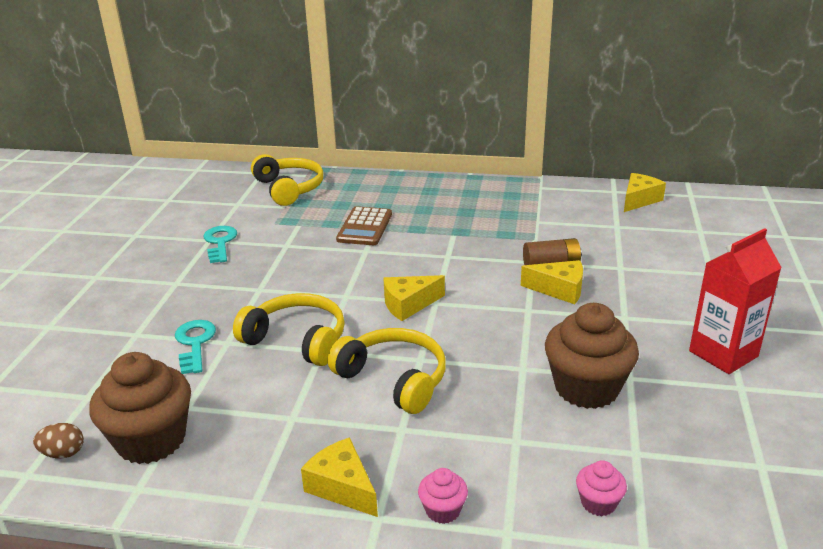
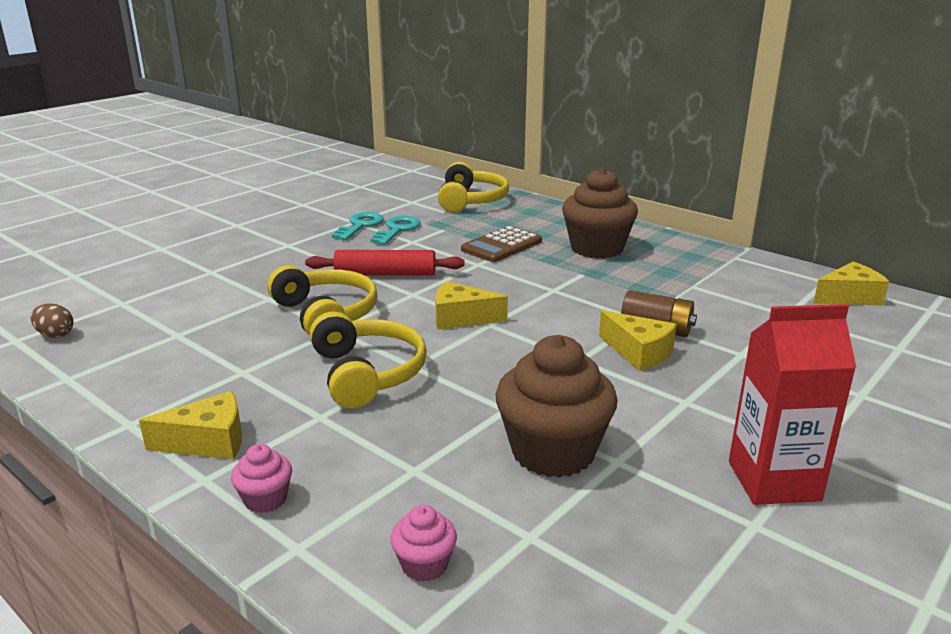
camera: 30 degrees right, 5 degrees down
brown cupcake [89,352,191,464] -> brown cupcake moved to [562,168,638,259]
turquoise key [175,320,216,374] -> turquoise key moved to [370,216,420,245]
yellow cheese [301,437,378,517] -> yellow cheese turned 90 degrees clockwise [139,391,242,460]
none -> red rolling pin [305,250,465,276]

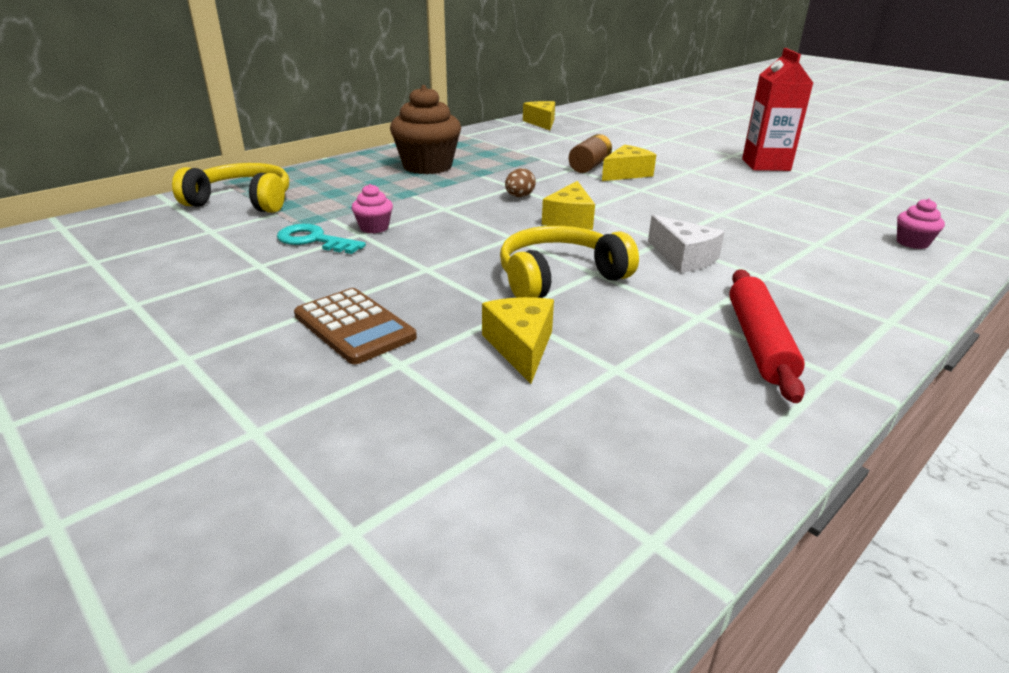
camera: 85 degrees left, 5 degrees up
brown egg [31,304,74,338] -> brown egg moved to [505,168,536,197]
yellow cheese [139,391,242,460] -> yellow cheese moved to [482,297,554,384]
pink cupcake [231,444,292,513] -> pink cupcake moved to [351,184,393,233]
red rolling pin [305,250,465,276] -> red rolling pin moved to [729,269,805,403]
yellow headphones [310,312,427,408] -> white cheese [648,215,725,273]
turquoise key [332,212,384,240] -> none
brown calculator [461,226,542,262] -> brown calculator moved to [294,288,417,364]
brown cupcake [495,335,617,478] -> none

